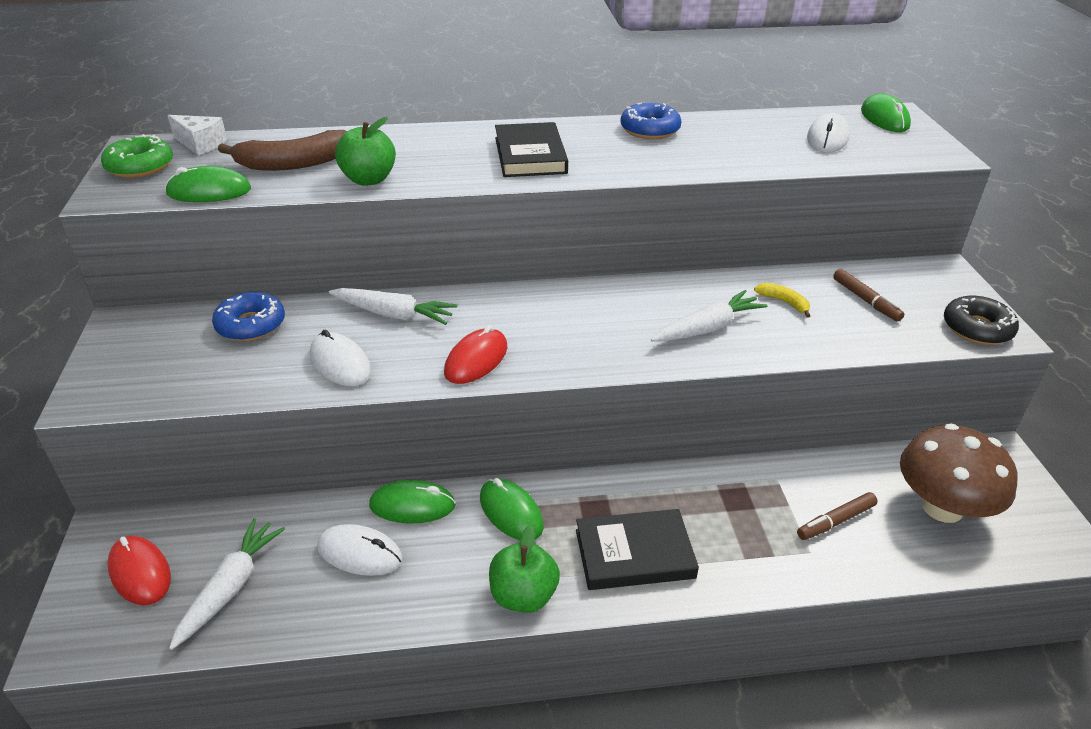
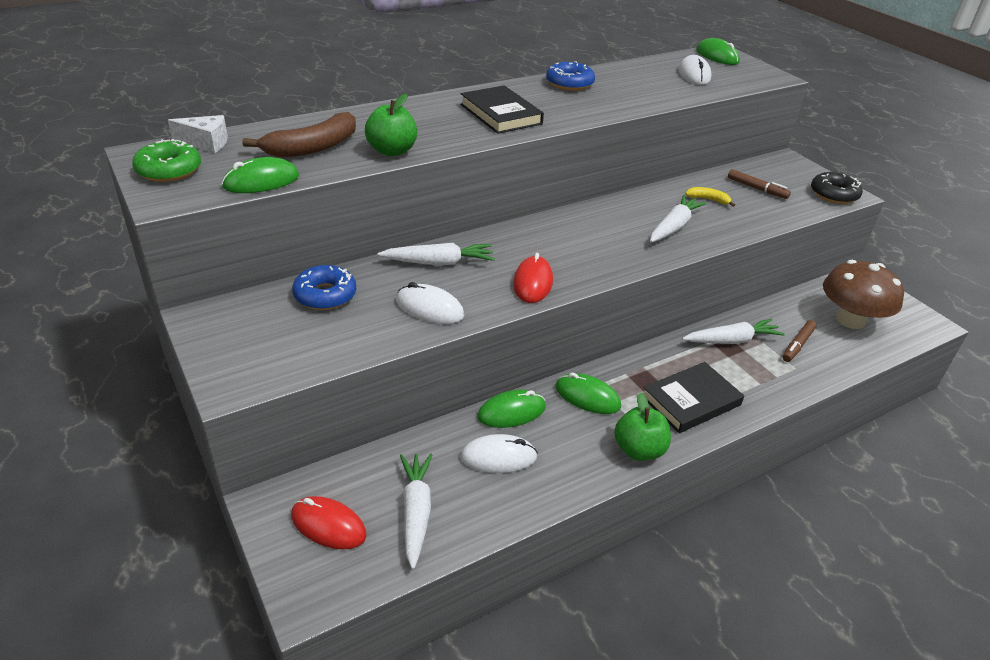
camera: 25 degrees left, 0 degrees up
none -> white carrot [682,319,785,344]

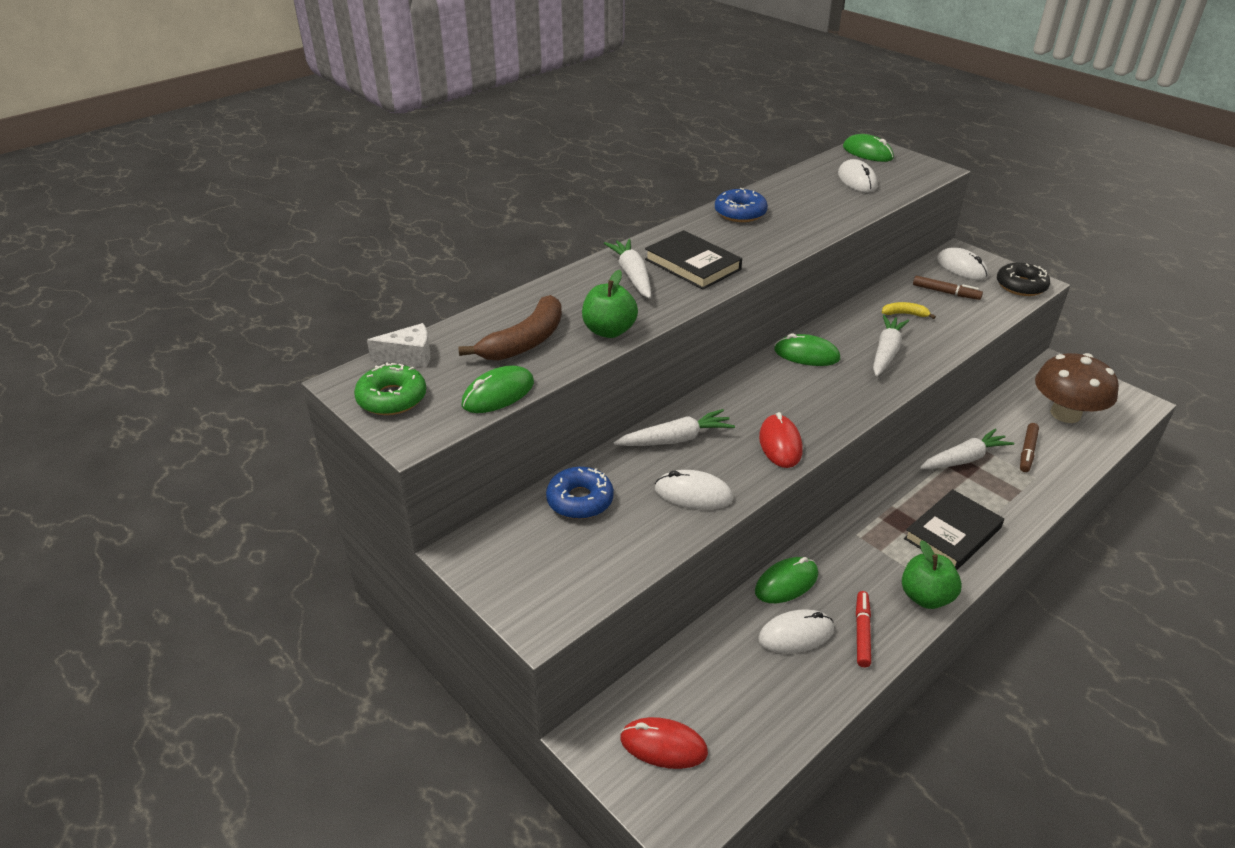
camera: 10 degrees left, 0 degrees up
white carrot [400,454,432,569] -> white carrot moved to [604,239,651,299]
green mouse [555,373,621,414] -> green mouse moved to [774,334,840,366]
none -> red marker [856,591,871,667]
none -> white mouse [937,248,988,280]

